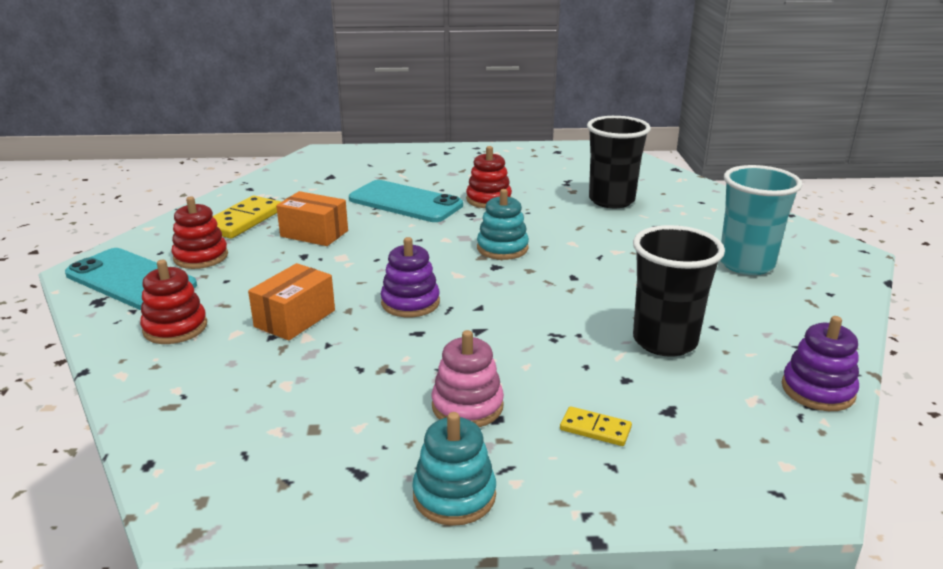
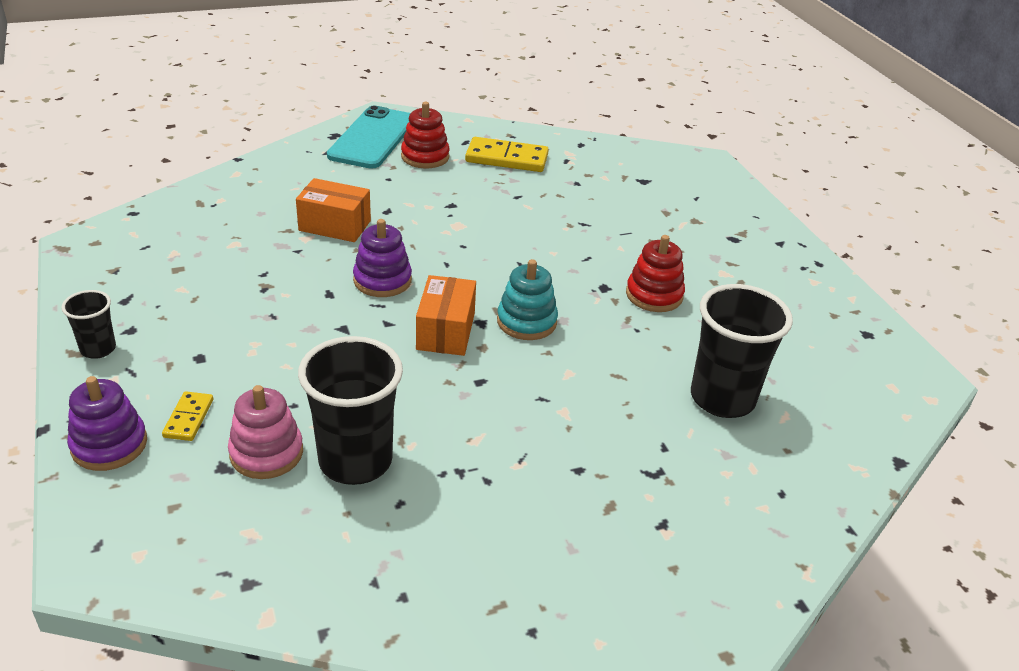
camera: 70 degrees right, 10 degrees up
red stacking toy [140,260,207,344] -> none
orange box [276,191,348,246] -> orange box moved to [416,275,476,356]
turquoise phone [349,180,463,222] -> none
turquoise stacking toy [412,412,496,526] -> black cup [61,290,116,359]
pink stacking toy [432,330,504,427] -> pink stacking toy moved to [228,385,303,479]
turquoise cup [720,165,802,275] -> none
purple stacking toy [782,316,859,411] -> purple stacking toy moved to [67,376,147,471]

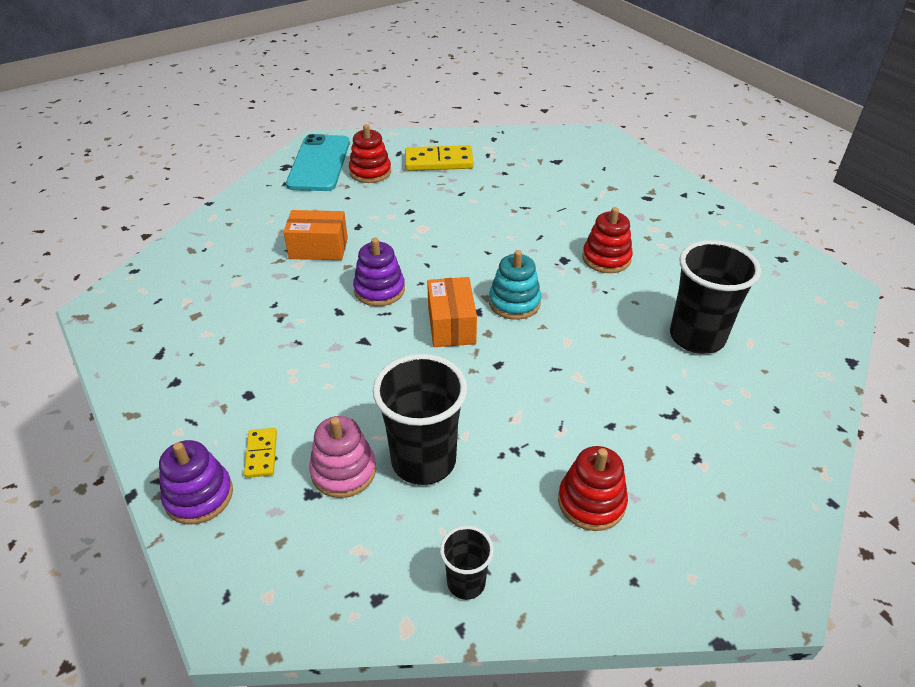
camera: 10 degrees left, 5 degrees up
black cup [61,290,116,359] -> black cup moved to [440,526,494,600]
none -> red stacking toy [558,446,628,531]

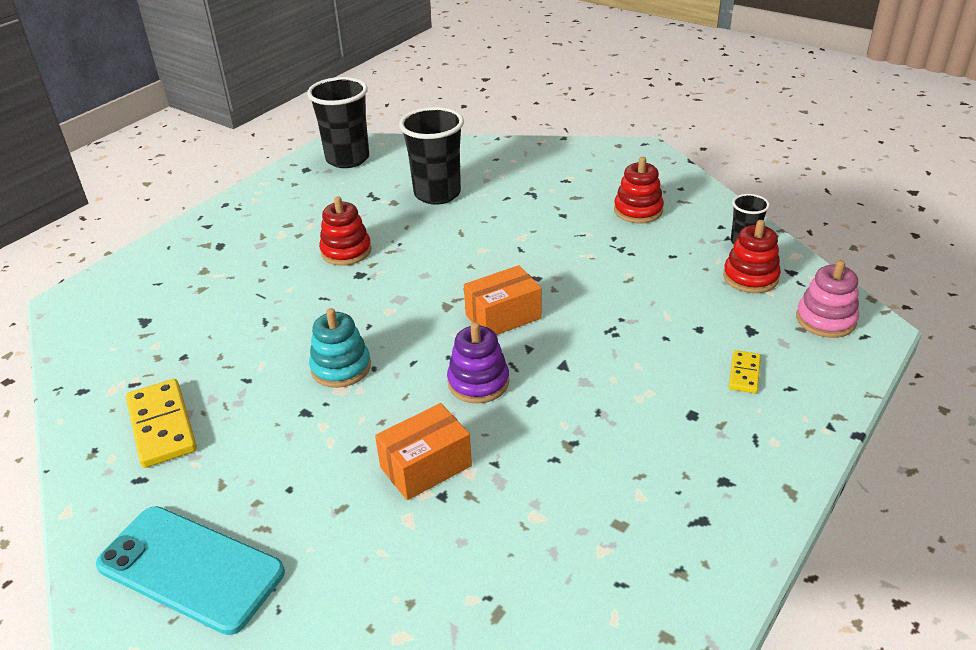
camera: 110 degrees left, 5 degrees down
purple stacking toy [159,440,233,525] -> none
yellow domino [244,428,277,478] -> yellow domino turned 45 degrees counterclockwise [729,350,761,393]
orange box [284,210,348,260] -> orange box turned 75 degrees clockwise [375,403,472,500]
turquoise phone [286,134,350,191] -> turquoise phone turned 45 degrees clockwise [96,506,285,635]
pink stacking toy [309,416,376,498] -> pink stacking toy moved to [796,260,859,338]
red stacking toy [349,124,391,183] -> red stacking toy moved to [723,220,781,293]
black cup [373,354,467,485] -> black cup moved to [307,77,369,168]
turquoise stacking toy [489,250,541,320] -> turquoise stacking toy moved to [309,308,371,388]

